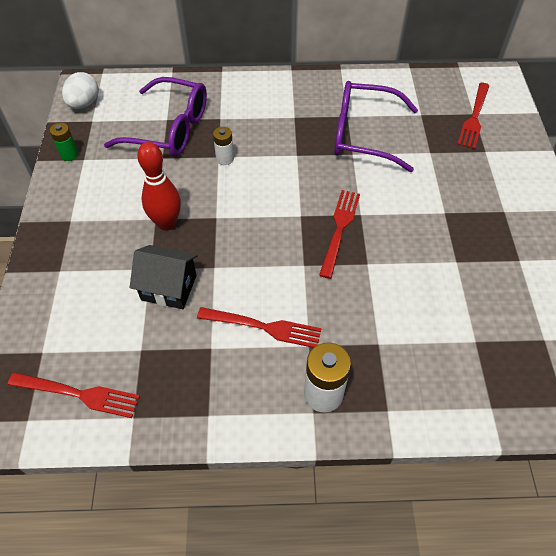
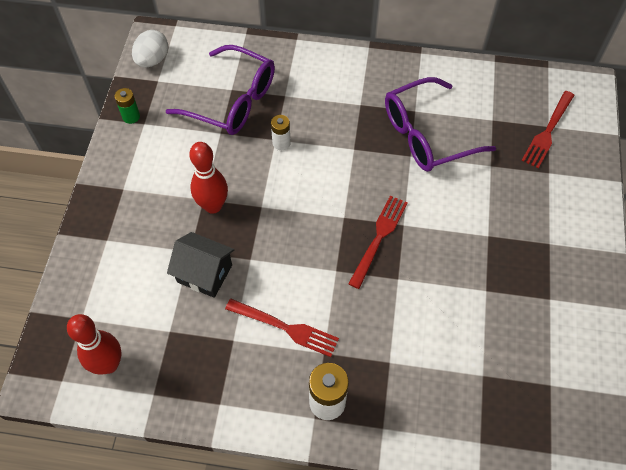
camera: 10 degrees right, 5 degrees up
red fork [8,372,140,418] -> red bowling pin [67,314,122,375]
purple glasses [334,81,418,172] -> purple glasses turned 45 degrees counterclockwise [385,77,496,172]

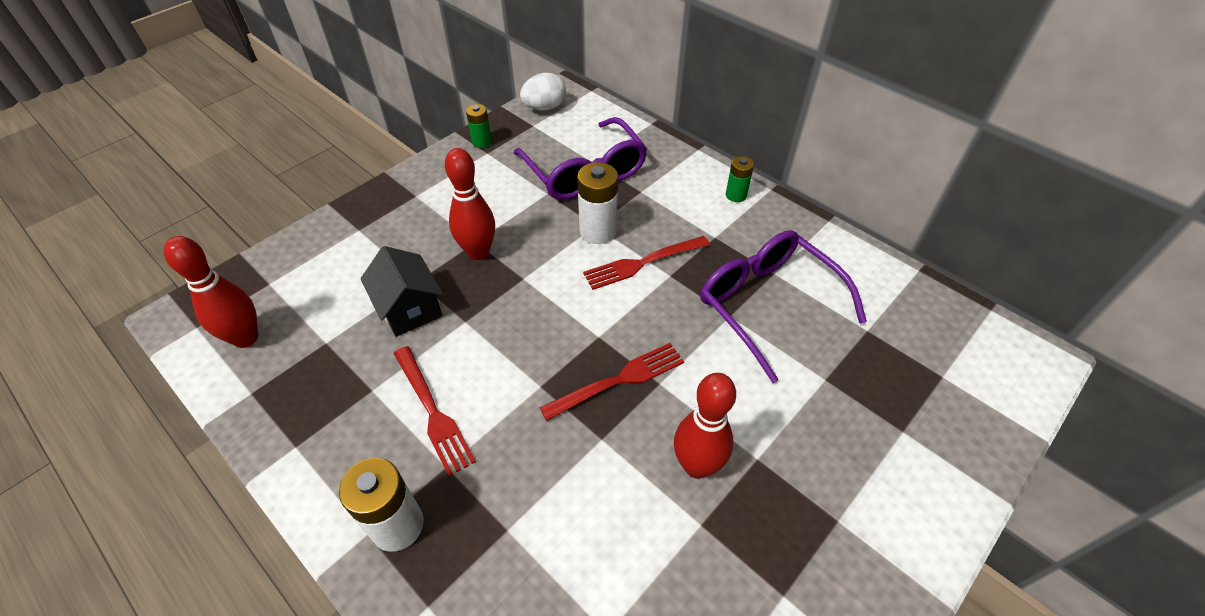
camera: 35 degrees right, 10 degrees down
white battery [271,115,291,150] -> white battery [577,162,618,244], size x1.68
purple glasses [385,77,496,172] -> purple glasses turned 45 degrees clockwise [700,230,867,383]
red fork [521,91,575,168] -> red fork moved to [583,236,710,290]
none -> red bowling pin [674,373,736,479]
none -> green battery [726,156,754,202]

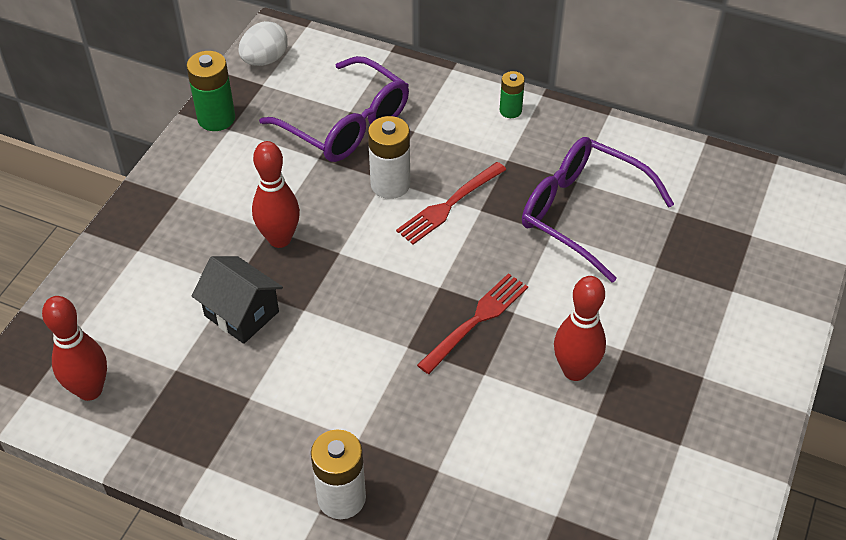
camera: 20 degrees left, 0 degrees up
red fork [393,346,476,476] -> none
green battery [466,104,492,148] -> green battery [186,51,235,131], size x1.68

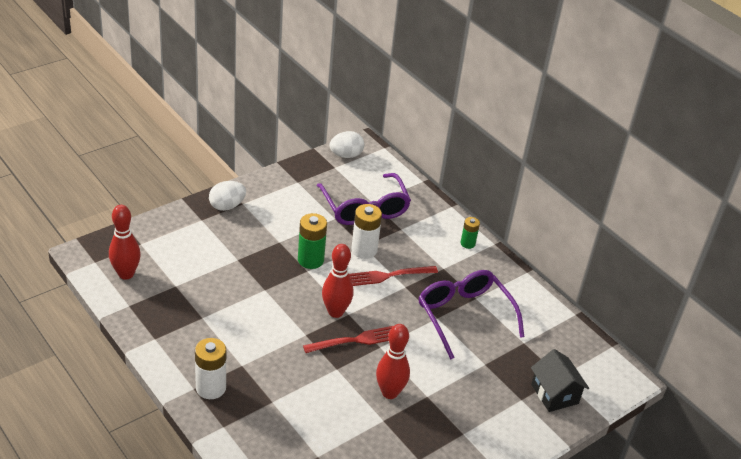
camera: 25 degrees right, 10 degrees down
green battery [186,51,235,131] -> green battery moved to [298,213,327,269]
black house [192,256,283,344] -> black house moved to [531,349,589,412]
red bowling pin [252,141,300,248] -> red bowling pin moved to [322,244,353,318]
none -> white egg [209,181,246,211]

